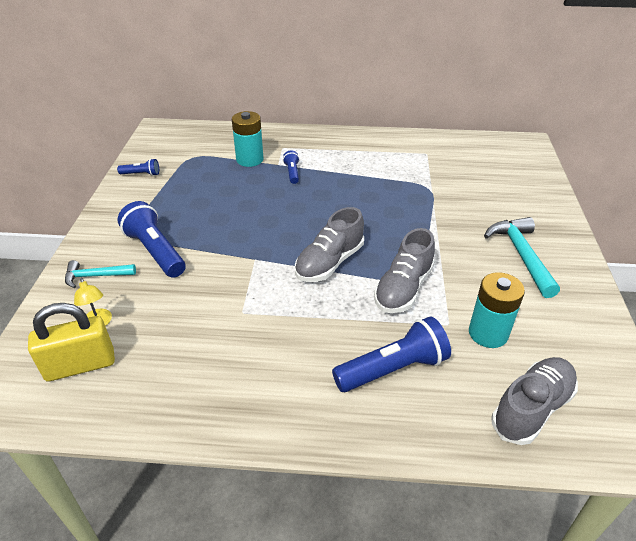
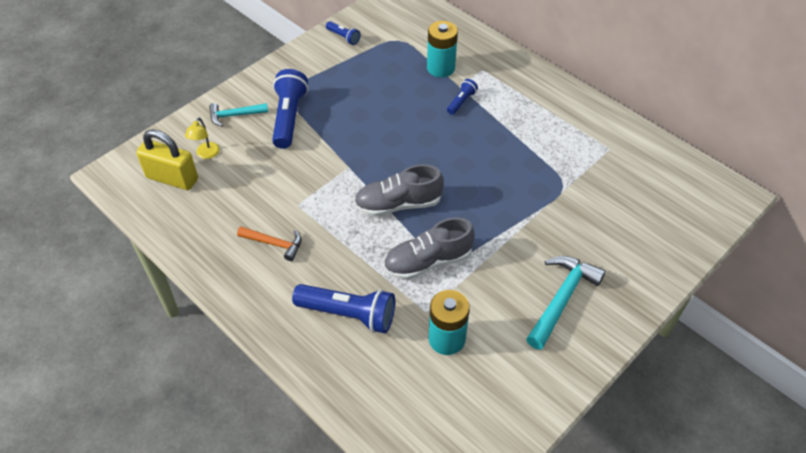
camera: 40 degrees right, 10 degrees up
turquoise hammer [65,260,136,288] -> turquoise hammer turned 45 degrees counterclockwise [209,103,268,127]
grey shoe [491,357,578,445] -> none
none -> orange hammer [237,226,301,261]

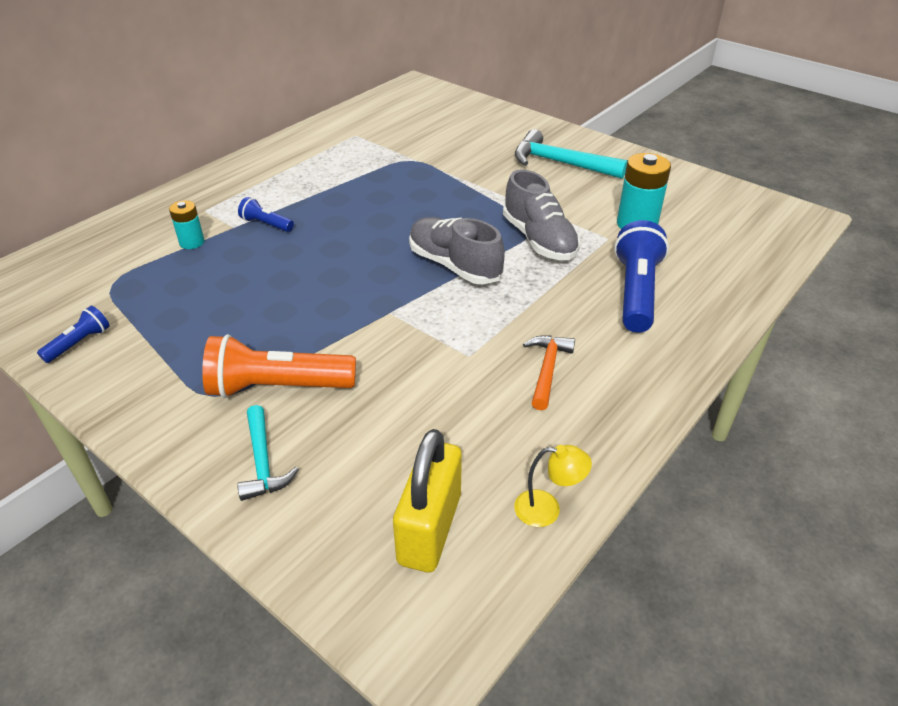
camera: 95 degrees left, 10 degrees down
yellow lamp [185,117,220,159] -> yellow lamp moved to [514,445,592,527]
blue flashlight [272,69,308,149] -> orange flashlight [202,334,356,398]
grey shoe [354,164,444,217] -> grey shoe turned 150 degrees clockwise [409,217,505,285]
turquoise battery [427,21,458,78] -> turquoise battery [169,200,204,249], size x0.59

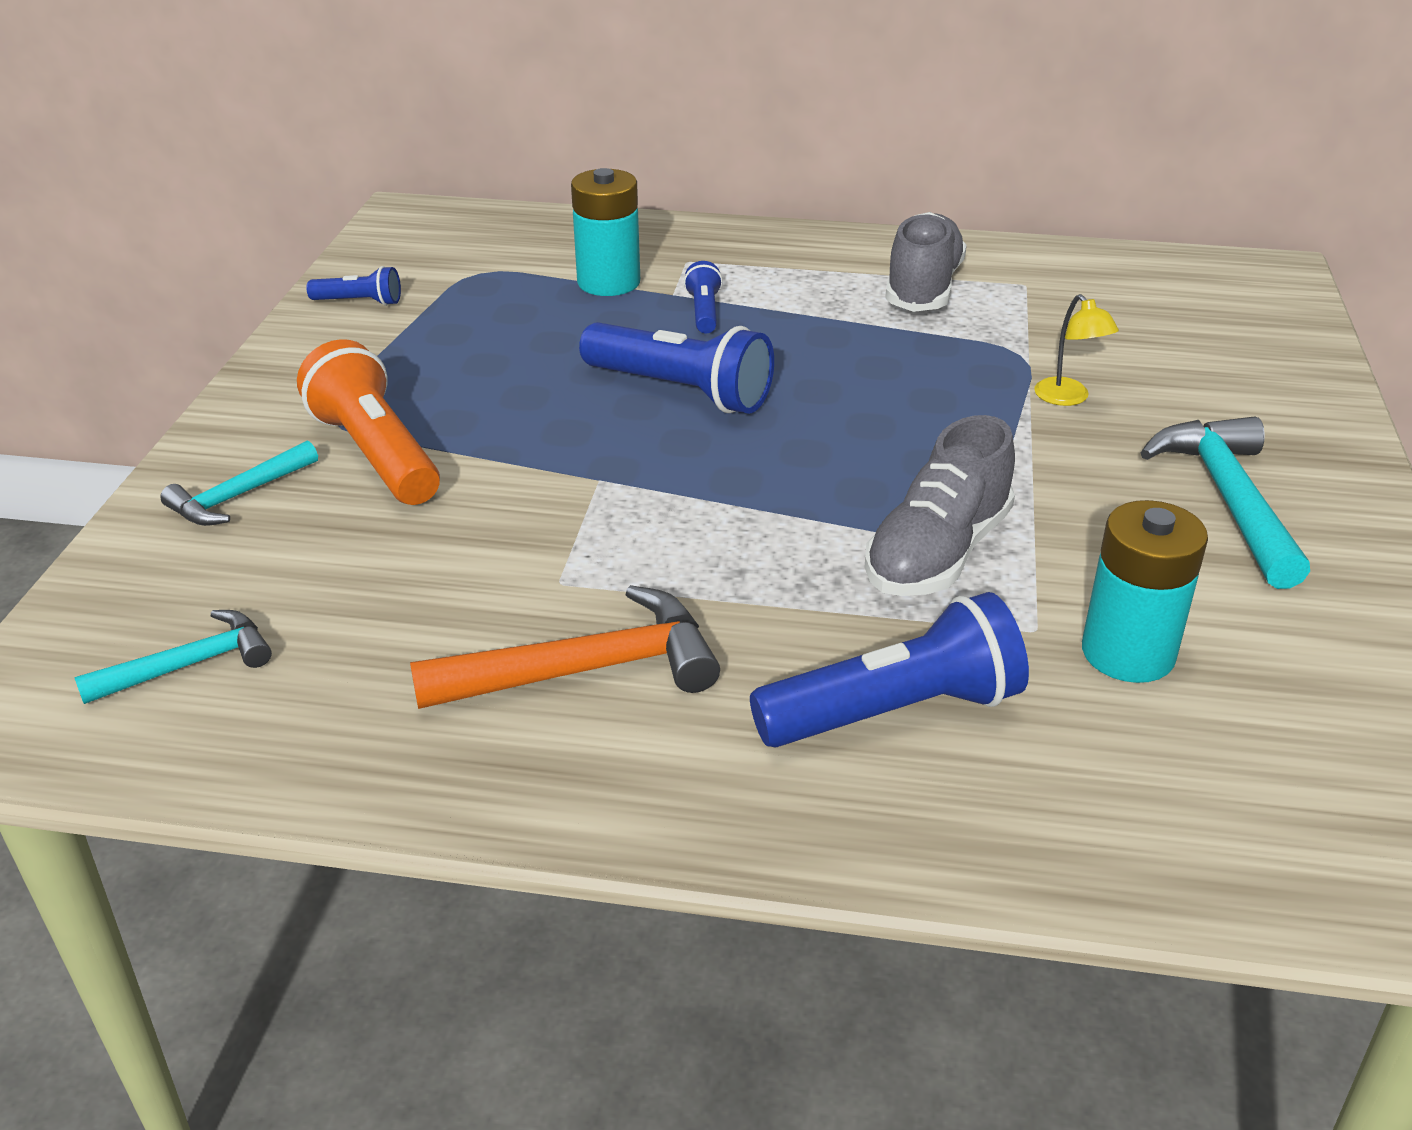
camera: 60 degrees right, 5 degrees down
turquoise battery [169,200,204,249] -> turquoise battery [571,168,640,296], size x1.70
yellow padlock [393,429,462,572] -> turquoise hammer [74,610,272,704]
grey shoe [409,217,505,285] -> grey shoe moved to [885,212,967,312]
yellow lamp [514,445,592,527] -> yellow lamp moved to [1034,294,1119,406]
orange hammer [523,335,575,410] -> orange hammer [410,585,720,709], size x1.62
none -> blue flashlight [579,322,774,414]

